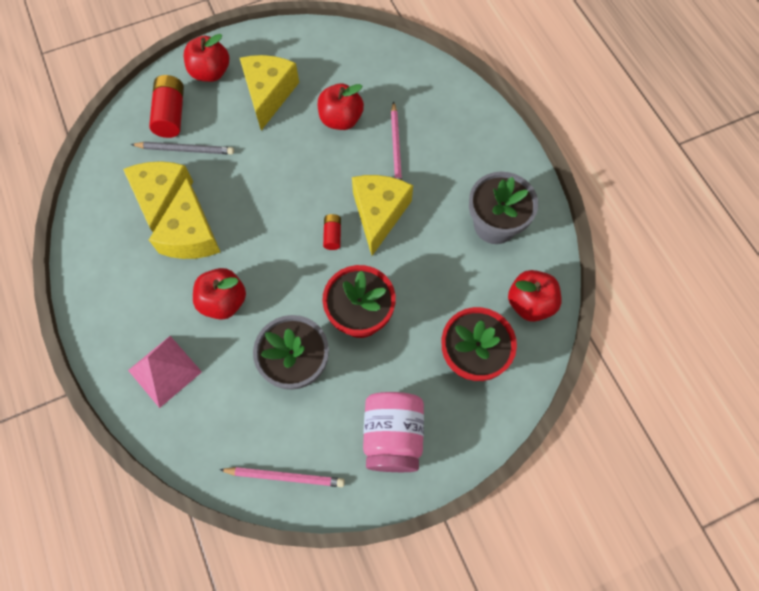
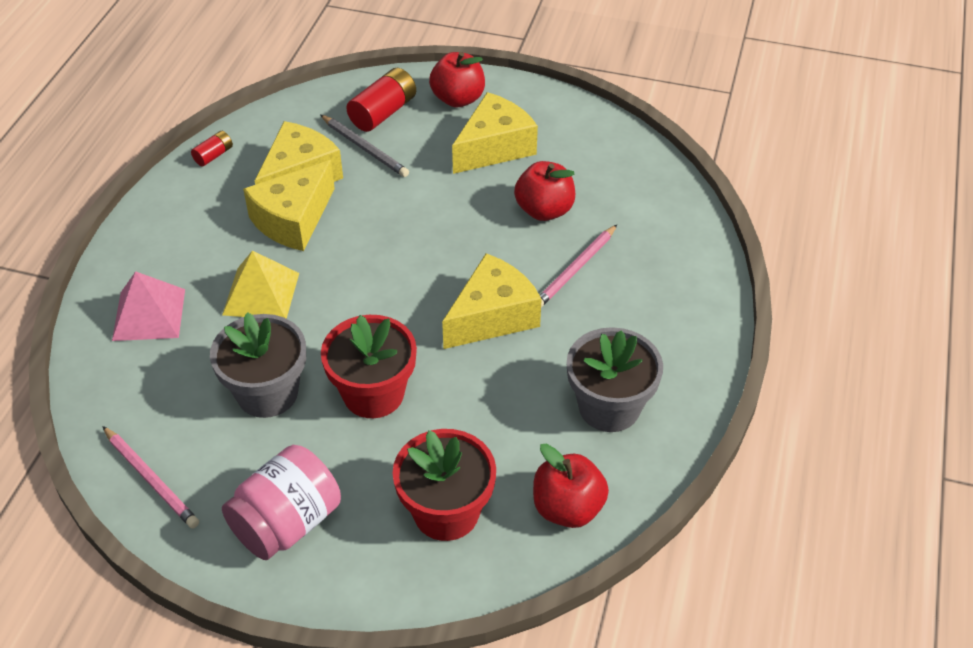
camera: 40 degrees right, 20 degrees down
red apple [193,268,246,320] -> yellow pyramid [222,251,299,319]
red battery [323,214,341,250] -> red battery moved to [191,131,233,166]

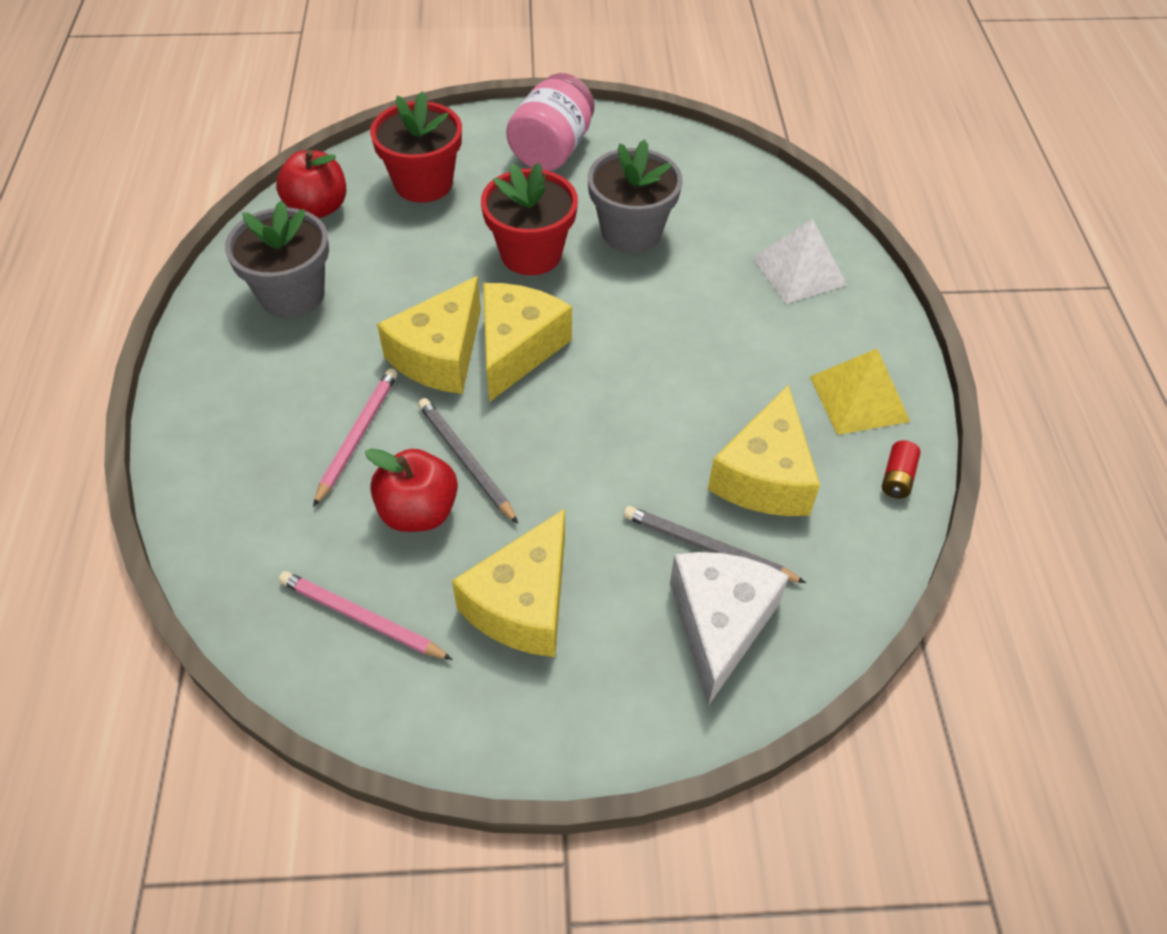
camera: 160 degrees right, 5 degrees up
pink pencil [102,426,199,528] -> pink pencil moved to [279,571,453,660]
pink pyramid [112,271,185,341] -> white pyramid [753,219,847,304]
yellow pyramid [222,251,299,319] -> yellow pyramid moved to [810,349,911,435]
yellow cheese [243,160,335,251] -> yellow cheese moved to [483,283,572,402]
red battery [346,68,416,132] -> white cheese [670,552,789,706]
red apple [429,52,485,107] -> none
none -> grey pencil [418,398,518,524]

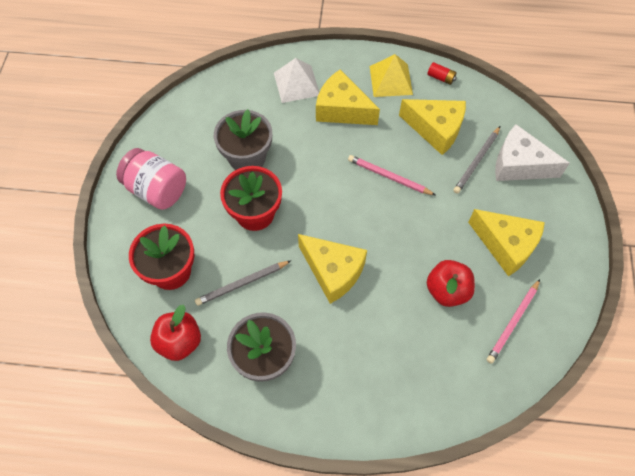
camera: 80 degrees left, 10 degrees up
pink pencil [313,368,398,507] -> pink pencil moved to [348,155,436,196]
grey pencil [418,398,518,524] -> grey pencil moved to [195,261,291,306]
yellow cheese [483,283,572,402] -> yellow cheese moved to [316,69,380,125]

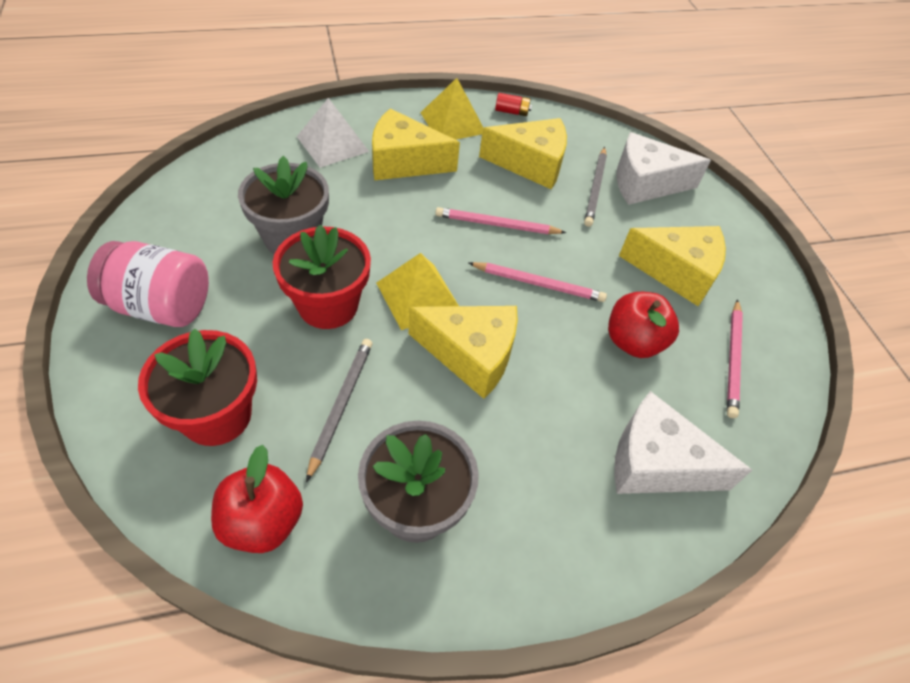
camera: 25 degrees left, 10 degrees down
grey pencil [195,261,291,306] -> grey pencil turned 150 degrees clockwise [306,339,373,482]
none -> yellow pyramid [376,253,459,330]
none -> pink pencil [469,262,607,302]
none -> white cheese [614,391,752,494]

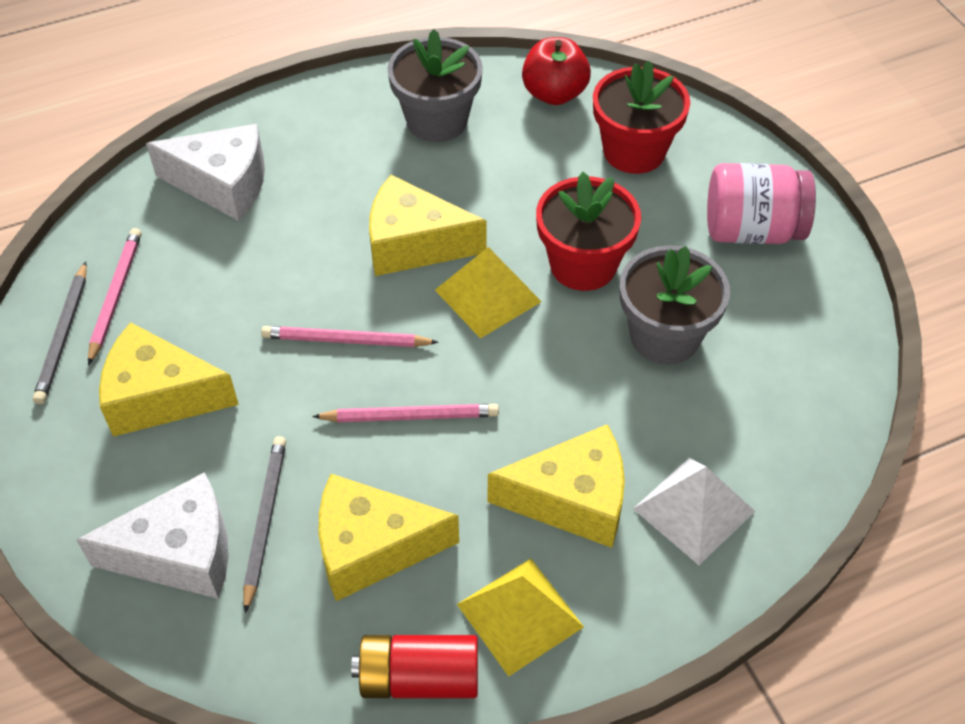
camera: 175 degrees right, 0 degrees up
grey pencil [306,339,373,482] -> grey pencil moved to [33,262,87,404]
red battery [495,93,532,116] -> red battery [351,635,478,698], size x1.84
red apple [608,292,679,358] -> none

